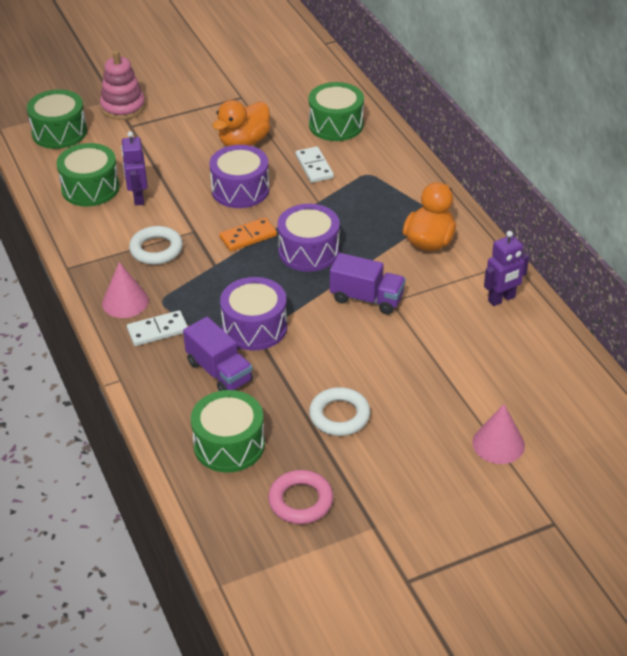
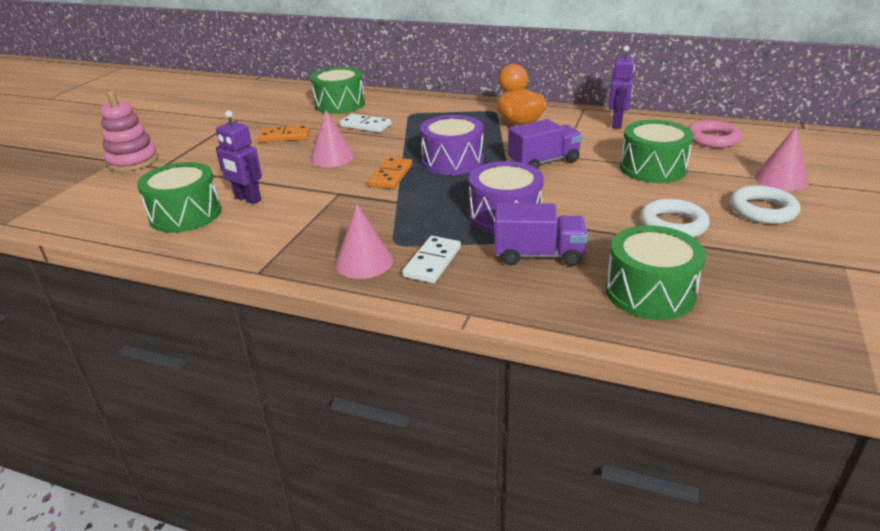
camera: 45 degrees left, 10 degrees down
green drum [27,89,87,149] -> green drum moved to [620,120,694,183]
white ring [129,226,183,265] -> white ring moved to [730,185,800,224]
purple drum [209,145,270,208] -> pink cone [310,110,354,167]
orange duck [212,100,270,146] -> orange domino [258,125,310,142]
pink ring [268,470,333,524] -> pink ring moved to [688,120,742,148]

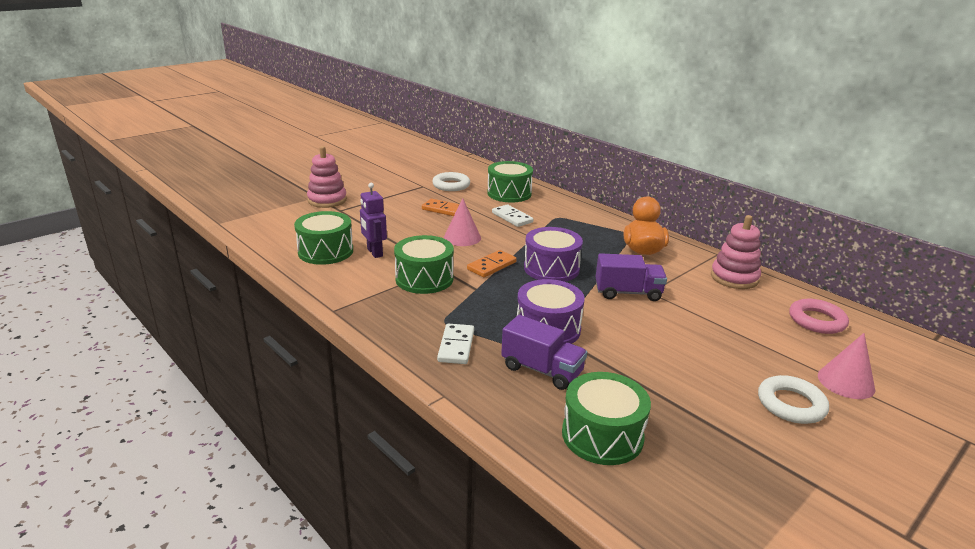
camera: 25 degrees right, 5 degrees down
pink cone [335,205,393,279] -> none
white domino [402,236,461,283] -> white domino turned 45 degrees counterclockwise [437,324,474,364]
purple robot [609,46,635,129] -> pink stacking toy [711,215,761,289]
green drum [620,120,694,183] -> green drum moved to [394,235,454,294]
white ring [640,199,709,238] -> white ring moved to [432,172,470,191]

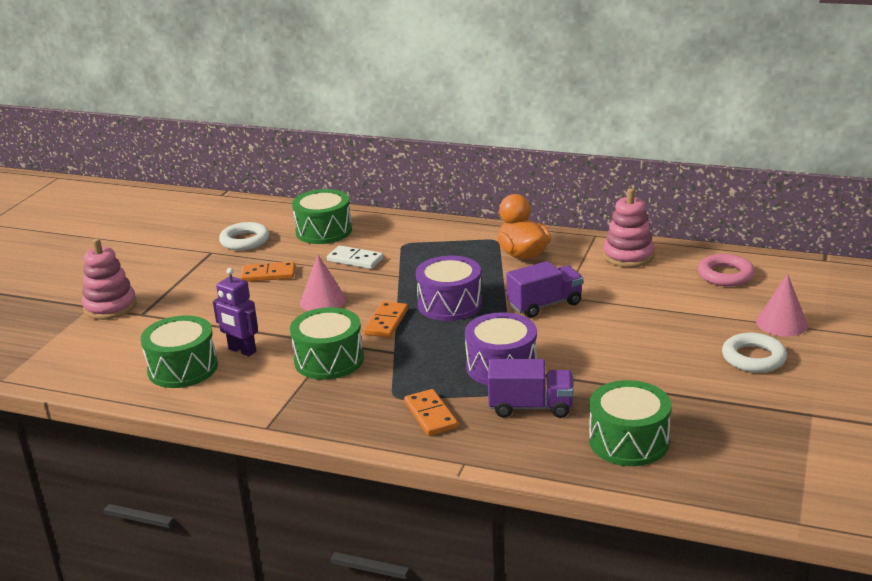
camera: 25 degrees left, 0 degrees up
white domino [437,324,474,364] -> orange domino [404,389,458,436]

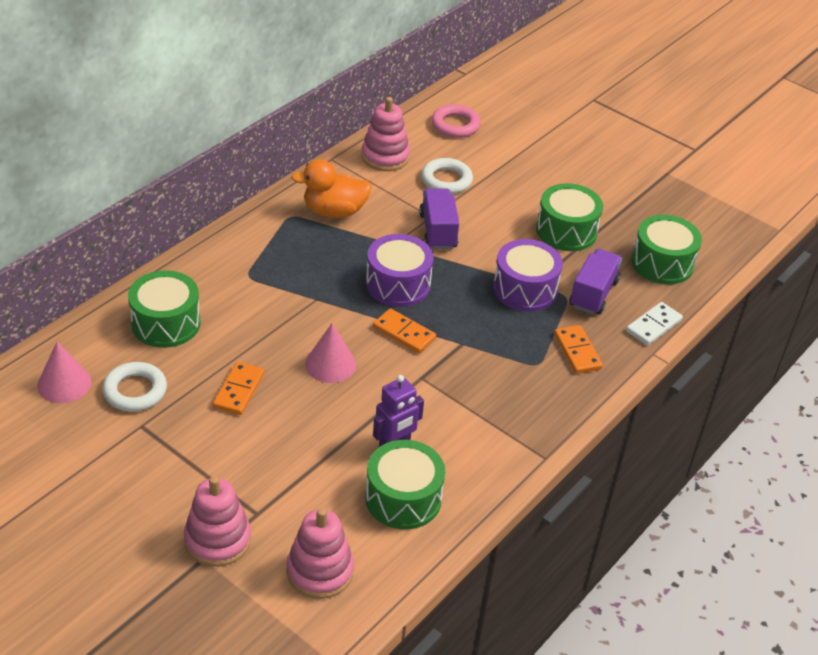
camera: 75 degrees left, 15 degrees up
green drum [290,307,364,380] -> green drum moved to [536,183,603,251]
white domino [327,245,383,269] -> white domino moved to [626,302,683,346]
orange domino [404,389,458,436] -> orange domino turned 75 degrees clockwise [554,325,603,374]
white ring [722,333,787,373] -> white ring moved to [421,158,473,194]
pink cone [756,274,808,336] -> pink cone moved to [37,342,91,403]
none -> pink stacking toy [286,508,354,599]

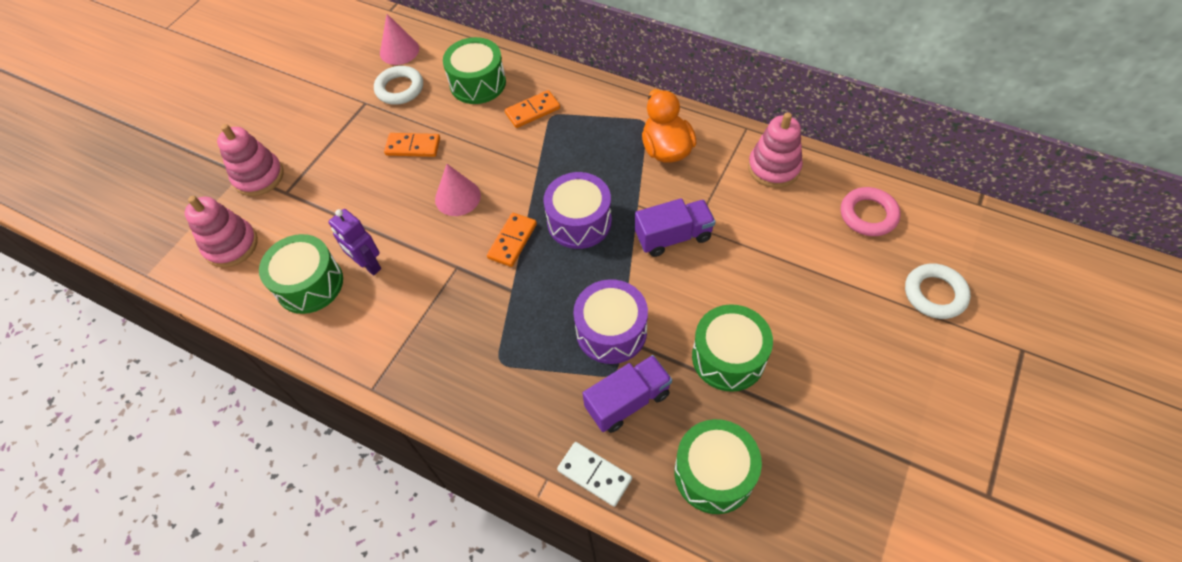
camera: 85 degrees right, 15 degrees up
white ring [421,158,473,194] -> white ring moved to [905,263,971,319]
orange domino [554,325,603,374] -> orange domino moved to [505,90,560,128]
purple truck [569,249,622,314] -> purple truck turned 45 degrees counterclockwise [583,355,672,433]

